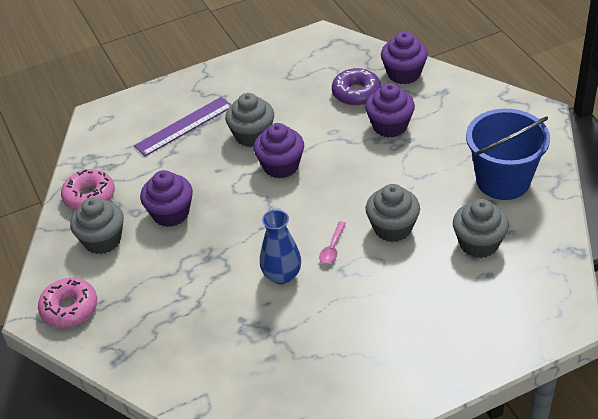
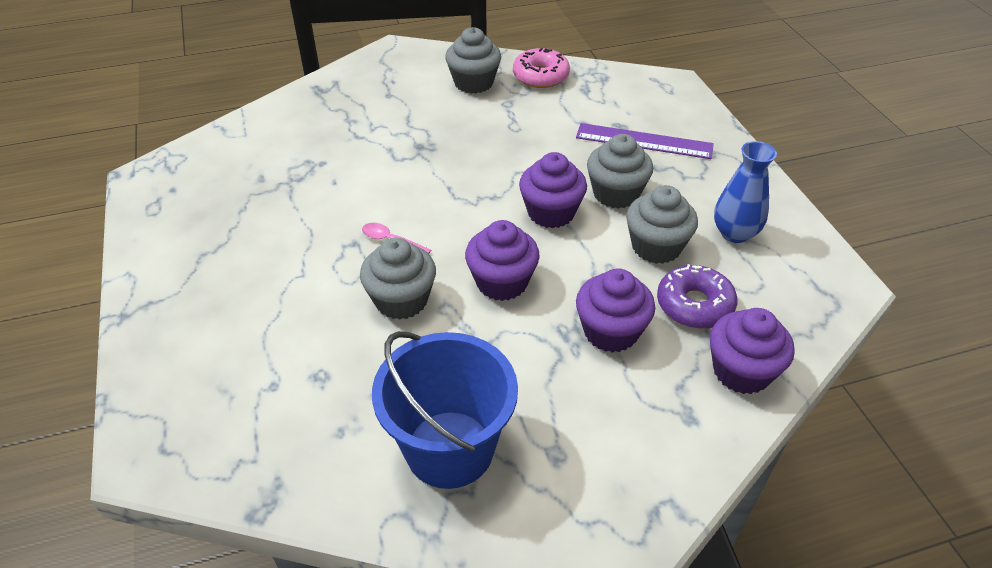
camera: 95 degrees right, 0 degrees up
pink donut [38,278,97,328] -> none
purple ruler [134,97,231,156] -> purple ruler turned 45 degrees counterclockwise [576,123,714,159]
purple cupcake [140,170,193,227] -> purple cupcake moved to [465,220,540,301]
blue vase [260,210,301,284] -> blue vase moved to [714,141,777,243]
grey cupcake [453,199,509,258] -> grey cupcake moved to [626,185,698,264]

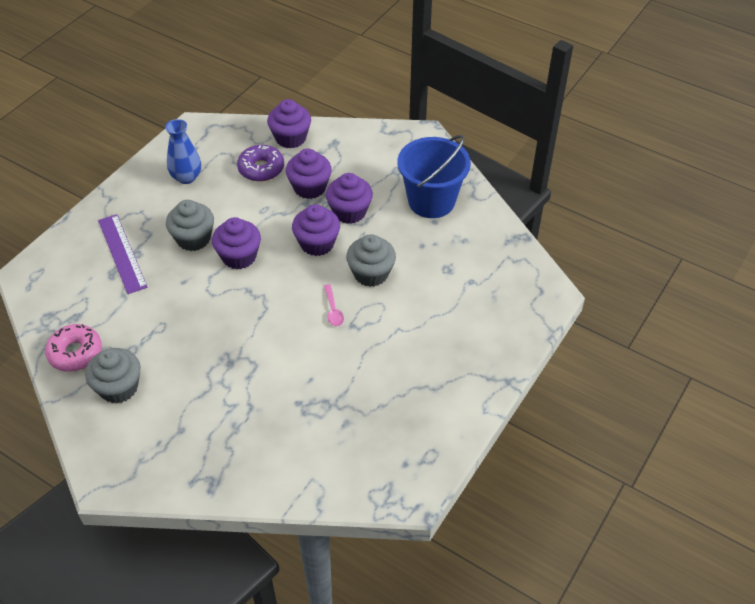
camera: 130 degrees left, 5 degrees up
grey cupcake [626,185,698,264] -> none
none -> purple cupcake [326,173,373,224]

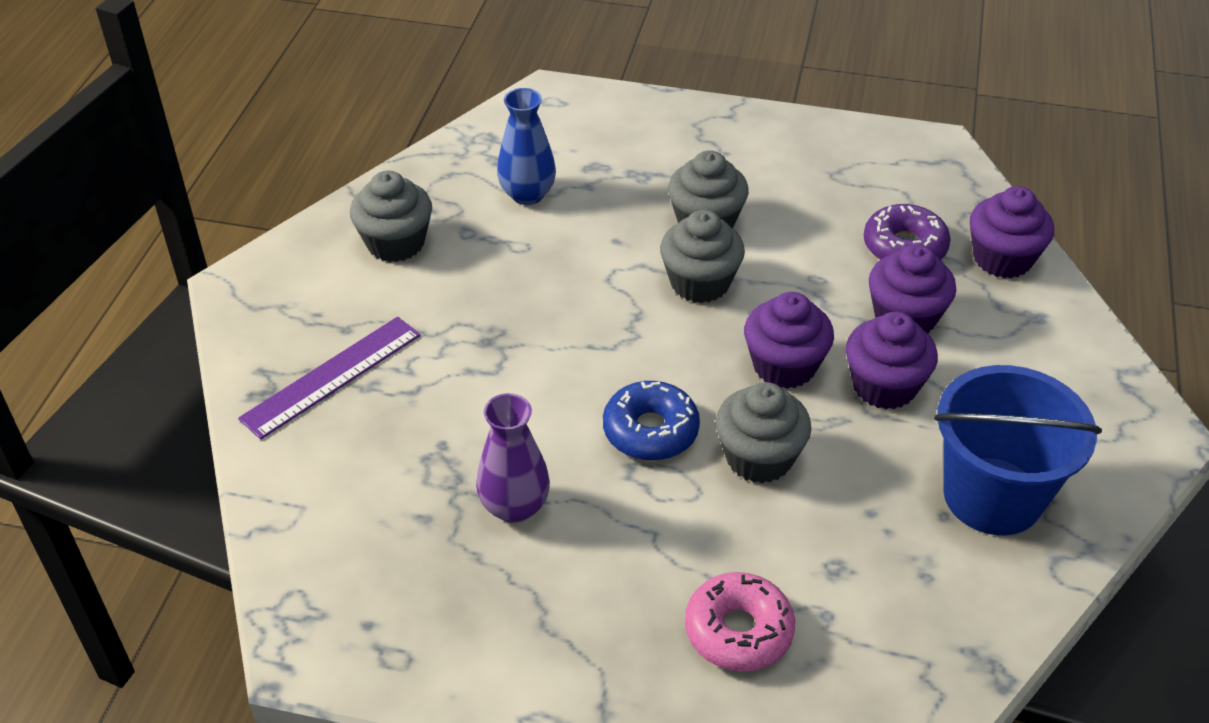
camera: 70 degrees right, 5 degrees down
pink donut [45,324,102,372] -> pink donut moved to [685,572,795,672]
purple ruler [98,214,148,294] -> purple ruler moved to [238,317,421,439]
blue vase [165,119,201,184] -> blue vase moved to [497,88,556,205]
purple cupcake [212,217,261,270] -> grey cupcake [660,210,745,303]
pink spoon [324,284,344,326] -> blue donut [603,381,700,461]
none -> purple vase [476,393,550,523]

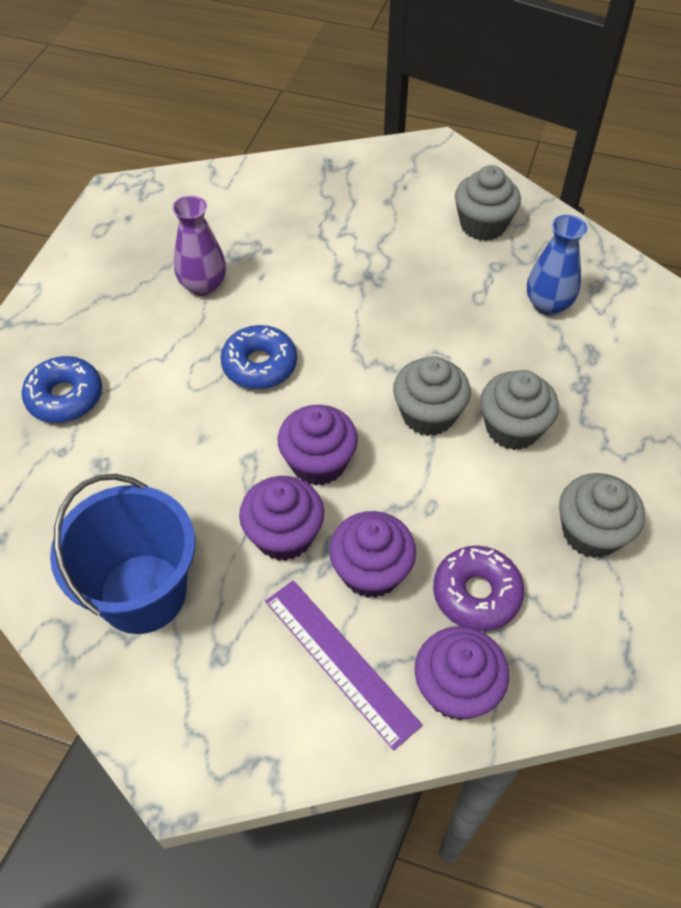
camera: 95 degrees right, 10 degrees up
purple ruler [238,317,421,439] -> purple ruler moved to [265,580,422,750]
pink donut [685,572,795,672] -> blue donut [22,356,102,423]
grey cupcake [715,382,811,483] -> grey cupcake moved to [559,473,645,558]

